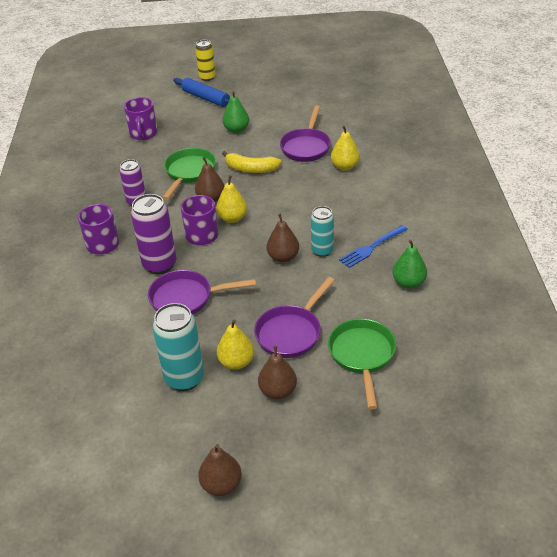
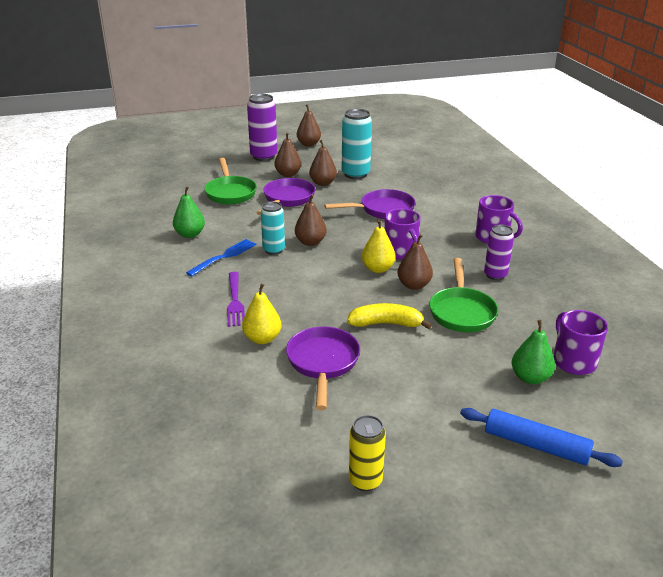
camera: 165 degrees right, 10 degrees down
purple can [131,194,176,274] -> purple can moved to [247,94,277,161]
yellow can [195,40,216,81] -> yellow can moved to [349,415,386,491]
yellow pear [217,320,254,370] -> brown pear [309,140,337,186]
green pear [222,91,249,133] -> green pear moved to [512,320,555,384]
none -> purple fork [227,272,245,327]

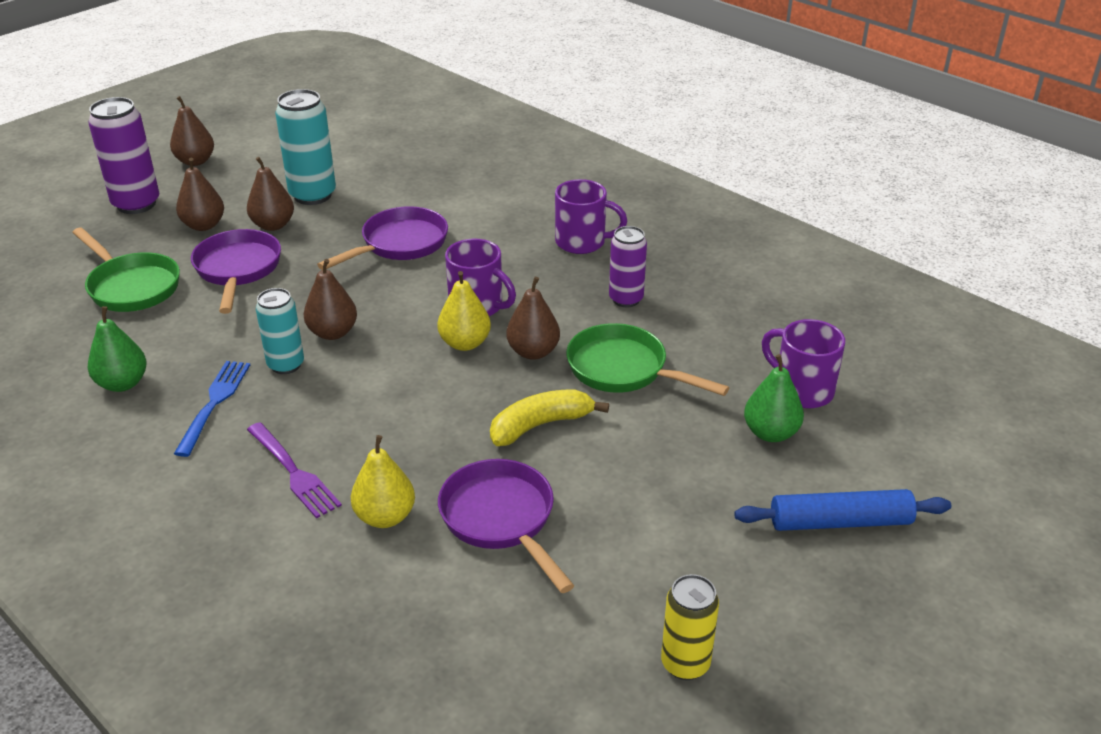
camera: 30 degrees left, 5 degrees up
green pan [429,258,498,332] -> green pan turned 150 degrees clockwise [566,323,730,396]

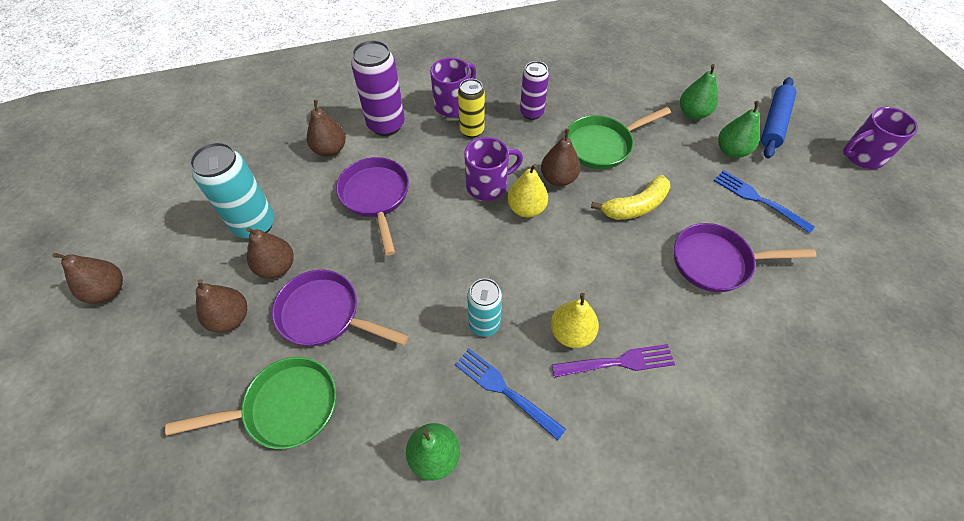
camera: 60 degrees left, 20 degrees up
purple can [88,97,159,214] -> purple can moved to [351,40,405,136]
brown pear [304,259,357,340] -> brown pear moved to [307,100,346,157]
yellow pear [351,435,415,528] -> yellow pear moved to [551,293,599,348]
yellow banana [490,389,609,446] -> yellow banana turned 120 degrees counterclockwise [591,175,670,220]
yellow can [661,574,719,680] -> yellow can moved to [458,79,485,138]
purple mug [762,319,845,408] -> purple mug moved to [843,107,918,169]
none -> blue fork [714,170,815,234]
none -> green pear [718,101,760,158]

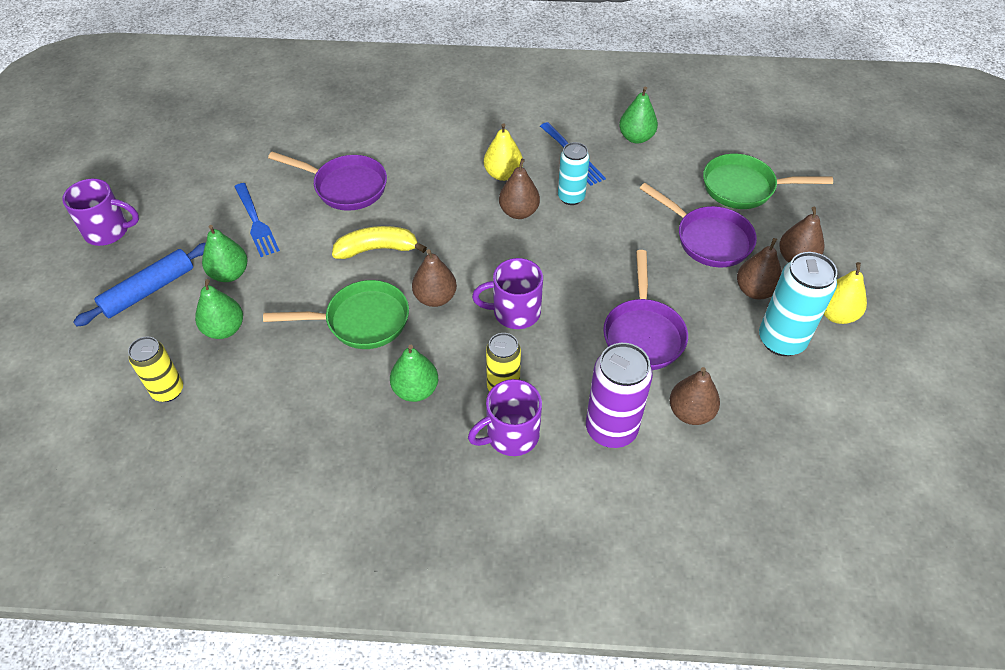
camera: 160 degrees left, 5 degrees down
brown pear [52,253,123,303] -> brown pear moved to [499,159,540,219]
yellow pear [507,164,548,218] -> yellow pear moved to [824,262,867,324]
purple can [520,61,549,120] -> green pear [390,345,438,402]
purple fork [552,344,675,377] -> none
none -> yellow can [128,336,183,402]

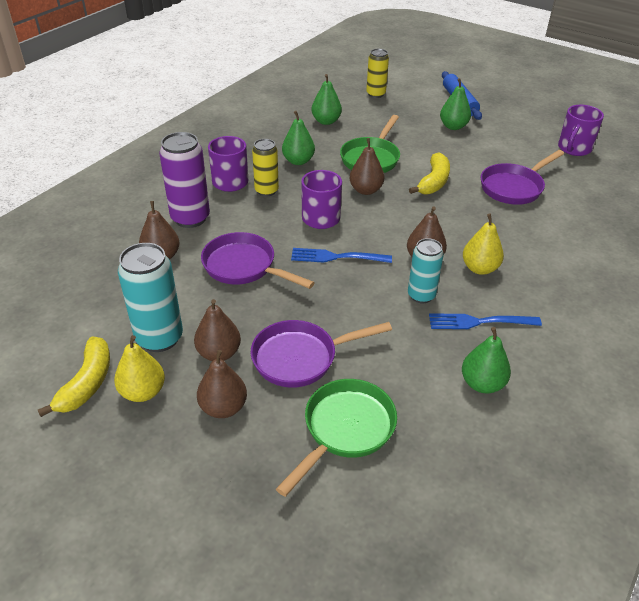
camera: 120 degrees right, 10 degrees down
purple mug [62,179,139,246] -> purple mug moved to [558,105,604,156]
green pear [195,279,243,339] -> green pear moved to [311,74,342,125]
blue fork [235,183,280,257] -> blue fork moved to [291,248,392,263]
none -> yellow banana [38,337,110,417]

